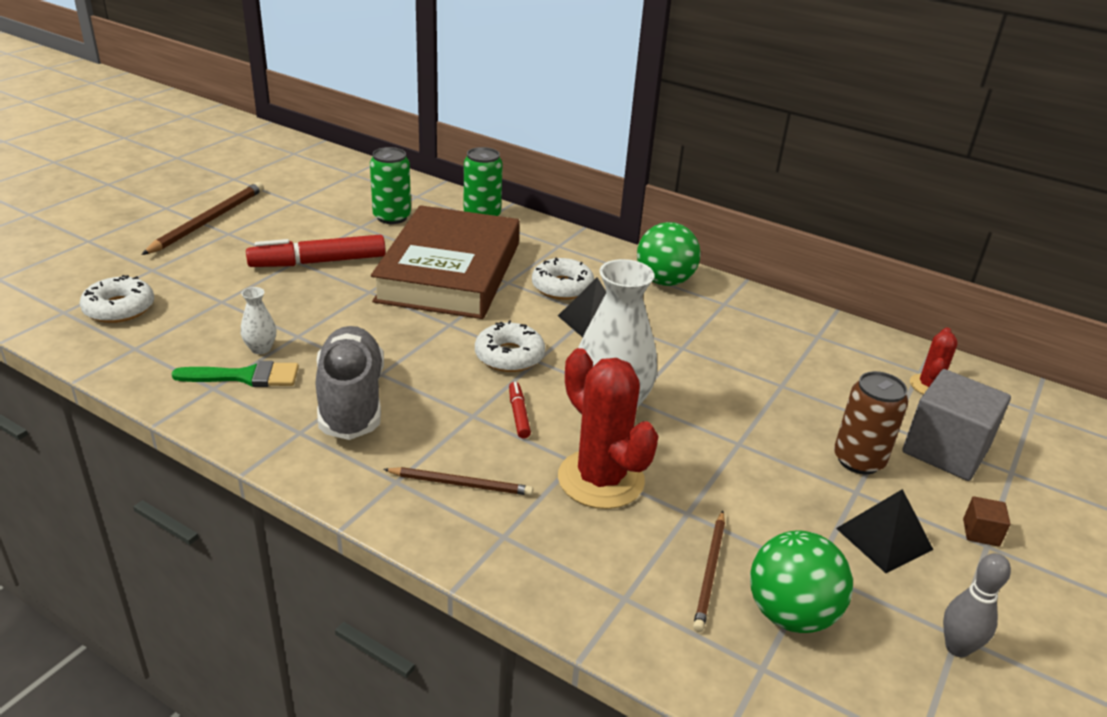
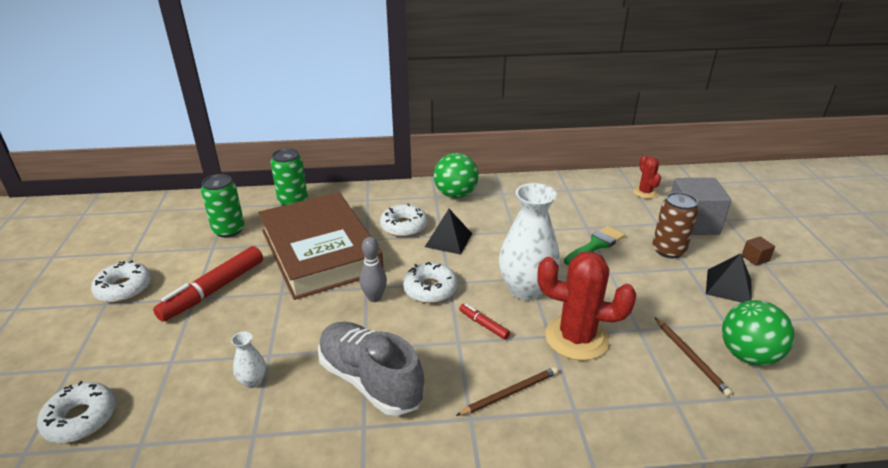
camera: 35 degrees left, 0 degrees up
brown pencil [141,182,264,255] -> none
green brush [172,361,299,387] -> green brush moved to [564,226,625,265]
grey bowling pin [943,553,1011,657] -> grey bowling pin moved to [359,237,387,302]
none -> white donut [91,260,151,303]

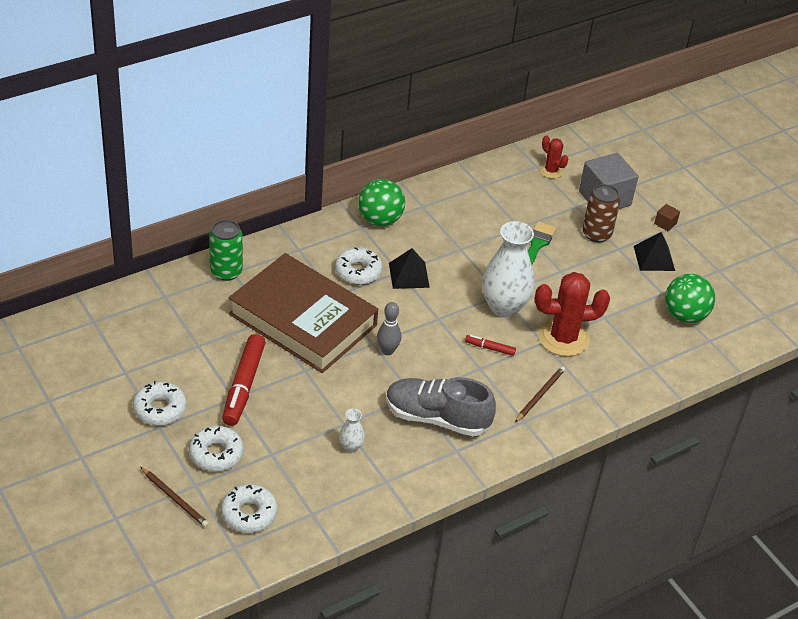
camera: 30 degrees left, 10 degrees up
green can [201,174,244,238] -> none
white donut [403,262,457,303] -> white donut moved to [189,426,243,471]
brown pencil [655,317,732,397] -> brown pencil moved to [140,467,209,527]

